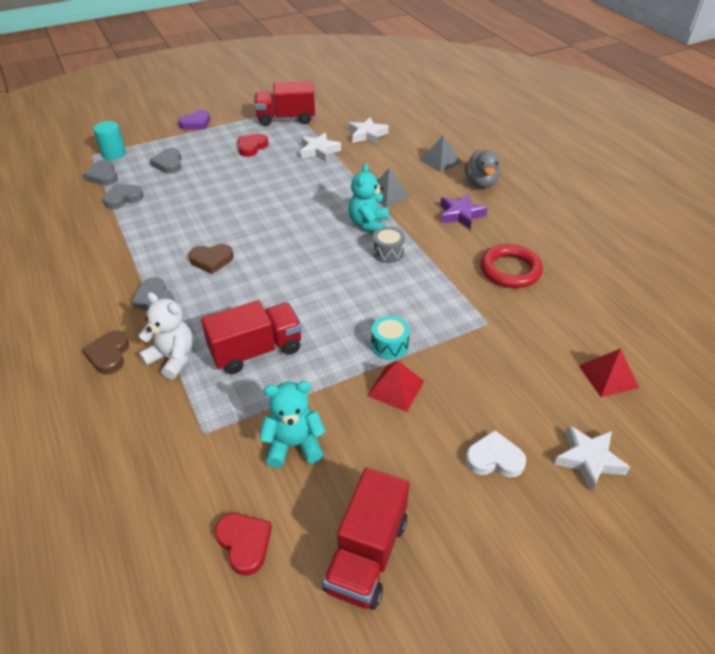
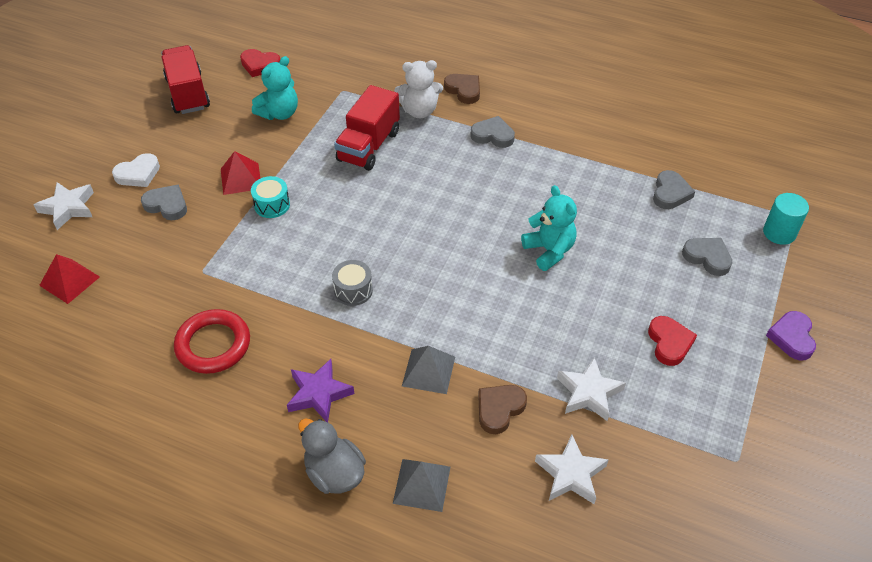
camera: 140 degrees right, 5 degrees up
grey heart [83,160,118,186] -> grey heart moved to [141,184,187,220]
brown heart [188,244,234,274] -> brown heart moved to [478,385,527,434]
red truck [255,81,315,126] -> none
turquoise teddy bear [348,163,389,233] -> turquoise teddy bear moved to [521,185,577,271]

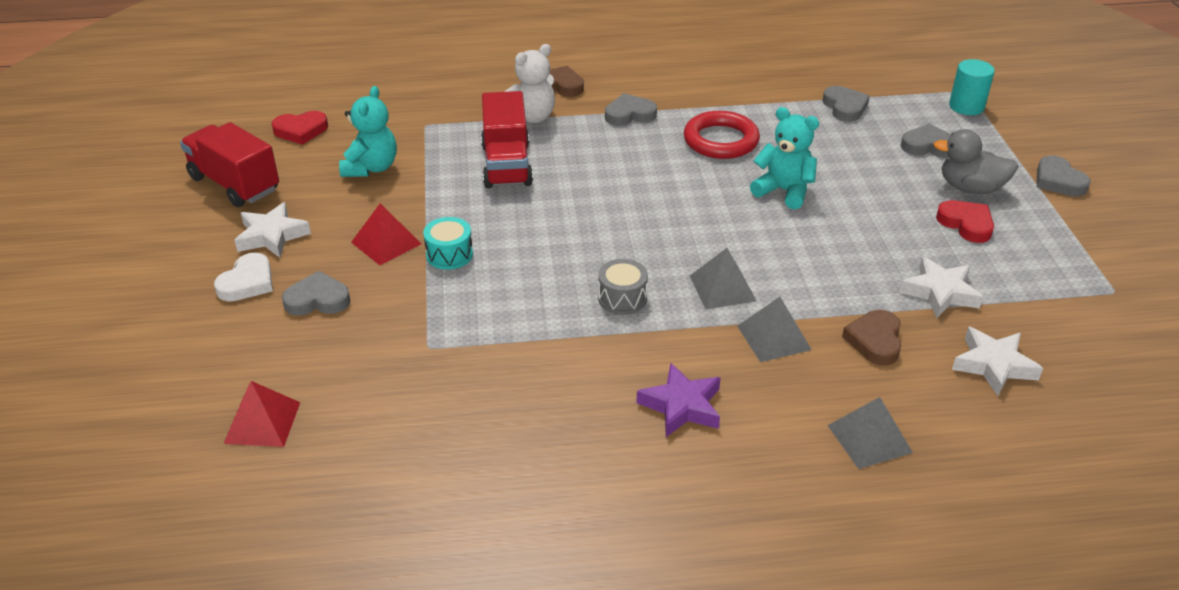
camera: 30 degrees left, 10 degrees down
white star [34,182,94,230] -> white star moved to [234,202,311,258]
red ring [174,309,250,374] -> red ring moved to [684,111,760,159]
grey duck [298,418,366,494] -> grey duck moved to [934,129,1018,194]
purple heart [766,311,816,361] -> grey heart [1037,155,1091,196]
none -> grey pyramid [690,248,756,309]

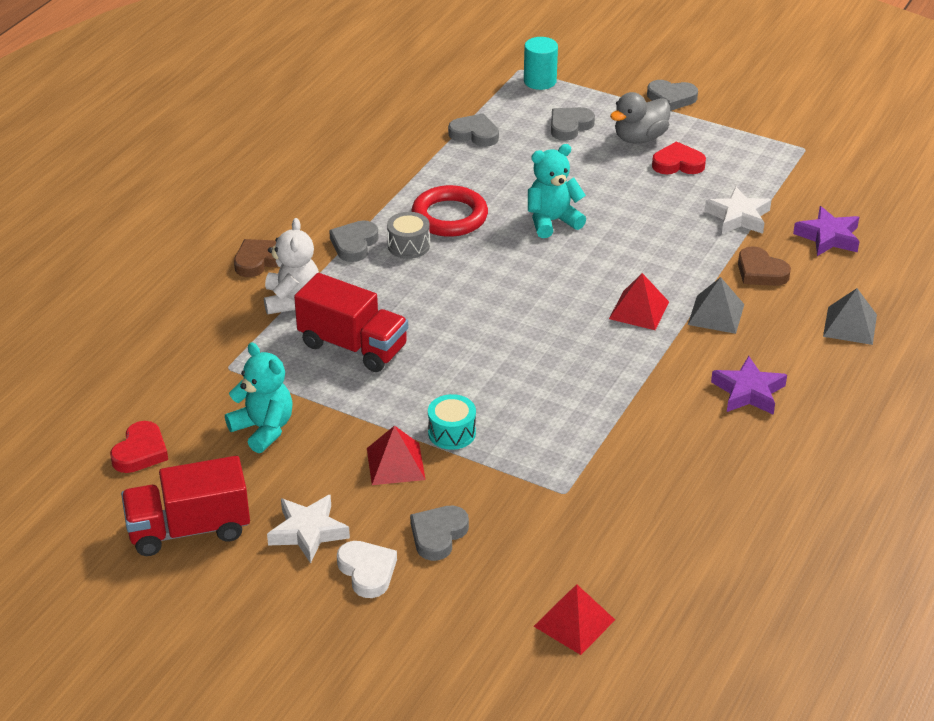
camera: 55 degrees left, 0 degrees up
grey drum [598,259,648,315] -> grey drum moved to [387,212,430,259]
grey pyramid [690,248,756,309] -> red pyramid [609,273,669,330]
white star [952,326,1043,396] -> purple star [793,206,860,256]

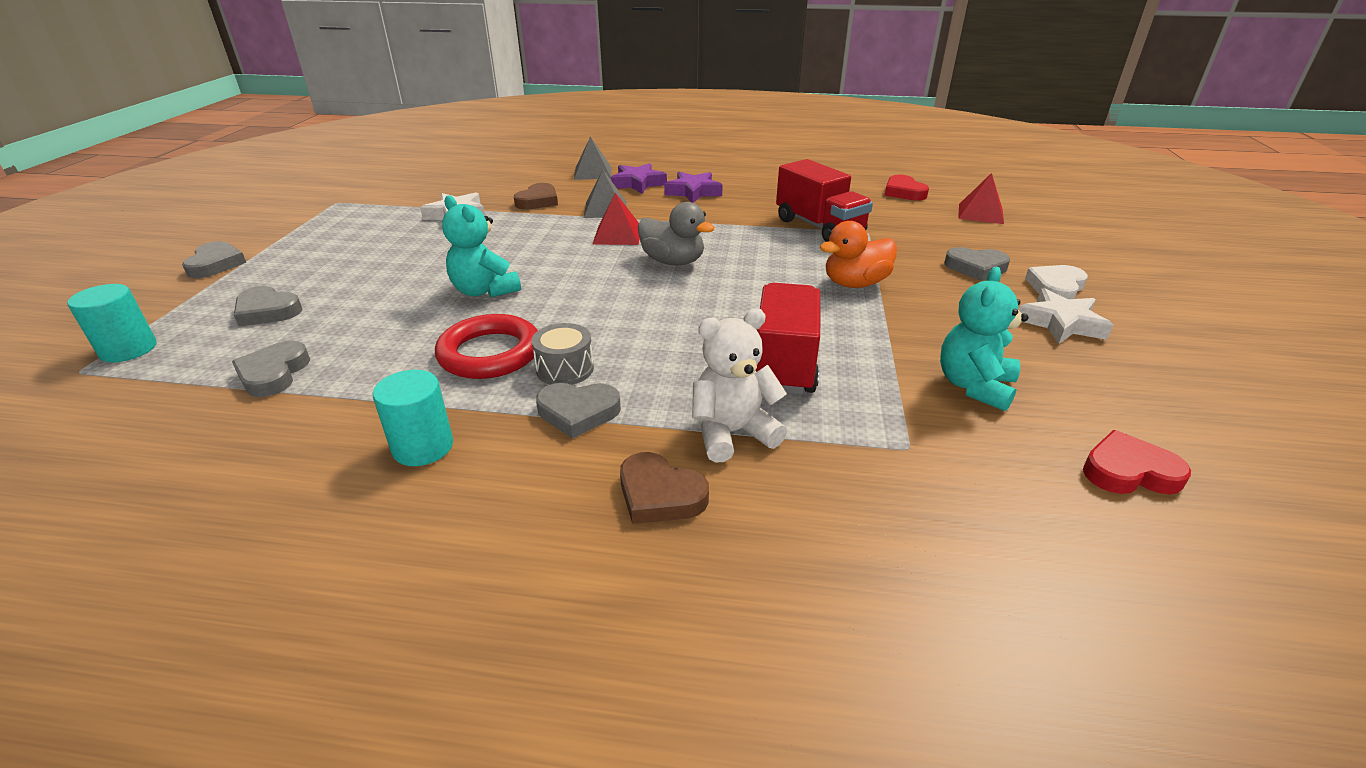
camera: 110 degrees left, 5 degrees down
red truck [121,456,250,556] -> red truck moved to [776,159,873,242]
red pyramid [367,425,426,485] -> none
turquoise drum [428,394,476,450] -> orange duck [820,221,897,288]
grey duck [610,92,670,144] -> grey duck moved to [638,202,715,265]
red heart [652,141,706,174] -> red heart moved to [884,175,929,201]
purple star [793,206,860,256] -> purple star moved to [611,163,667,194]
none -> turquoise cylinder [373,370,453,466]

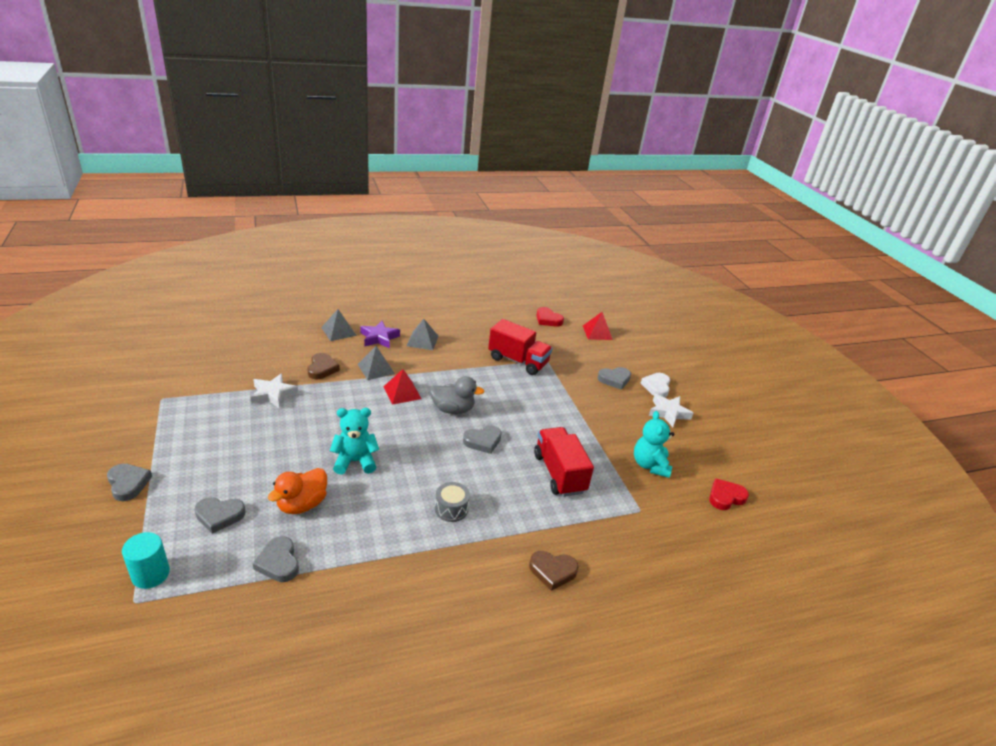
camera: 30 degrees left, 0 degrees up
turquoise cylinder [373,370,453,466] -> none
red ring [435,314,538,379] -> none
turquoise teddy bear [442,195,521,298] -> turquoise teddy bear turned 150 degrees clockwise [330,408,379,475]
grey heart [536,383,621,439] -> grey heart moved to [463,425,502,454]
purple star [664,172,723,203] -> grey pyramid [407,319,439,350]
white teddy bear [692,308,787,463] -> none
orange duck [820,221,897,288] -> orange duck moved to [268,468,327,514]

